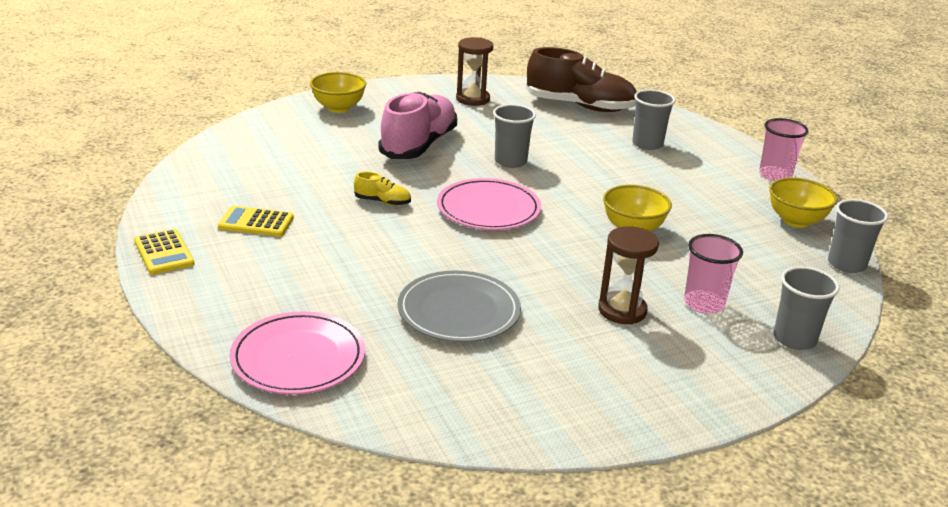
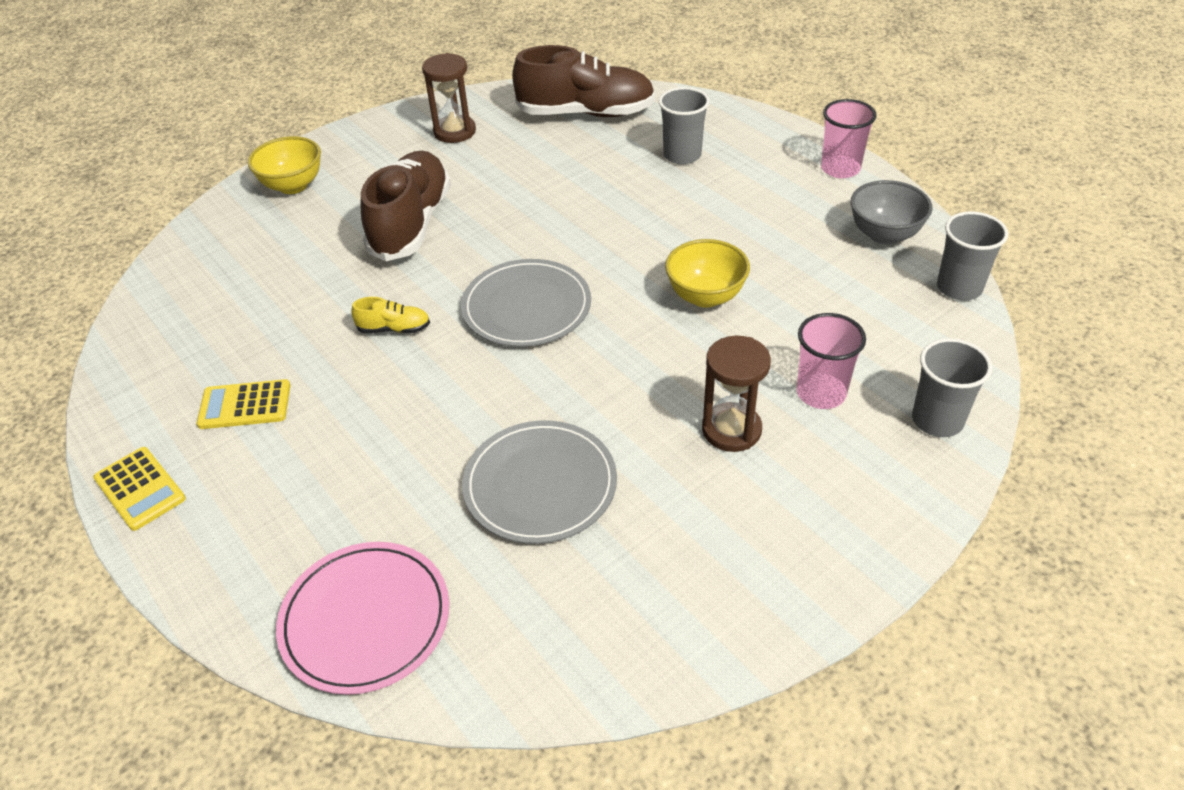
camera: 10 degrees left, 15 degrees up
pink shoe [378,92,457,159] -> brown shoe [361,151,451,261]
pink plate [437,178,541,230] -> grey plate [461,259,591,347]
grey cup [493,104,536,168] -> none
yellow bowl [769,178,837,228] -> grey bowl [851,180,932,245]

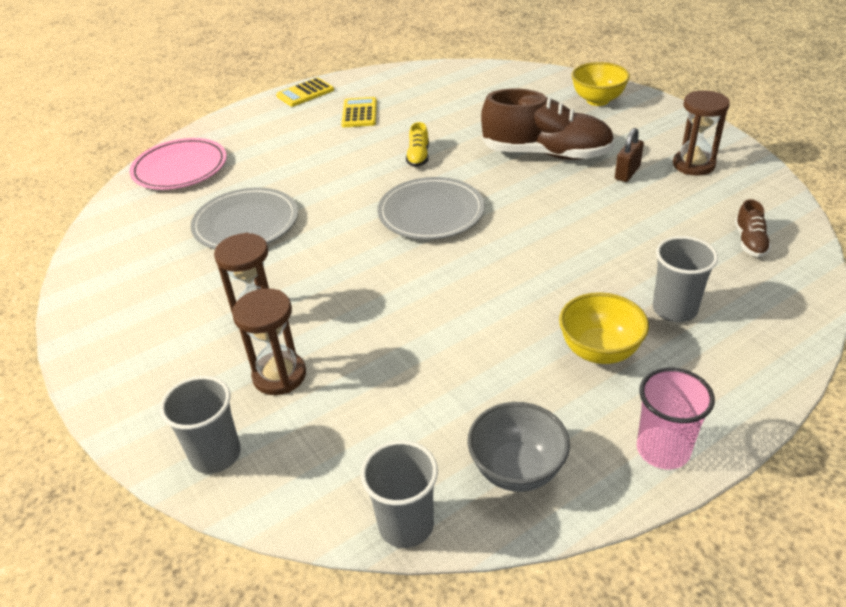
camera: 95 degrees right, 5 degrees down
brown shoe [512,45,655,117] -> brown shoe [735,199,771,257], size x0.43
yellow bowl [665,239,750,308] -> yellow bowl moved to [559,292,649,364]
pink cup [797,313,866,409] -> brown hourglass [232,288,306,395]
none -> brown padlock [615,128,644,182]

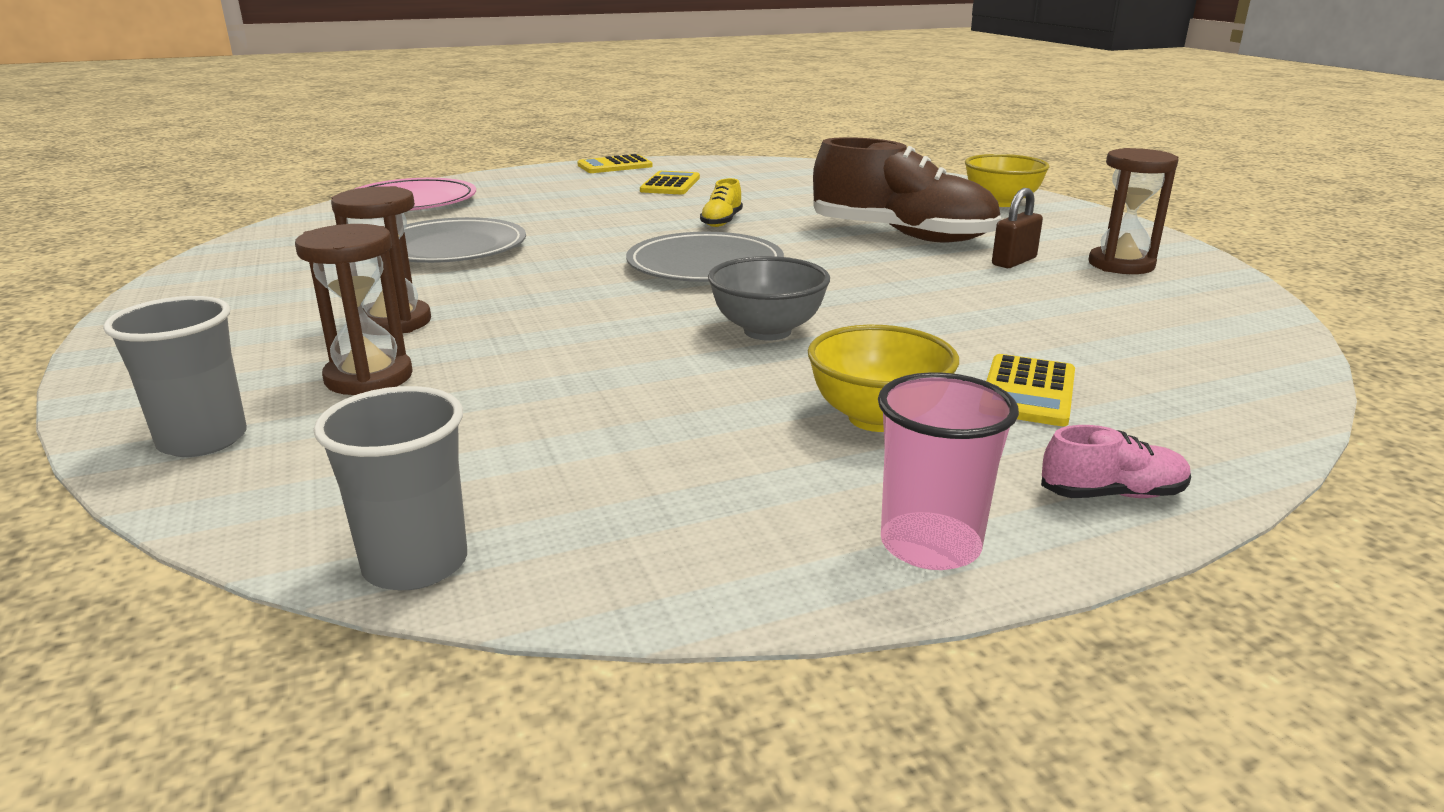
camera: 10 degrees right, 15 degrees down
grey bowl [467,402,570,492] -> grey bowl moved to [708,256,830,341]
grey cup [653,236,718,322] -> yellow calculator [987,354,1075,426]
brown shoe [735,199,771,257] -> none
none -> pink shoe [1041,425,1191,498]

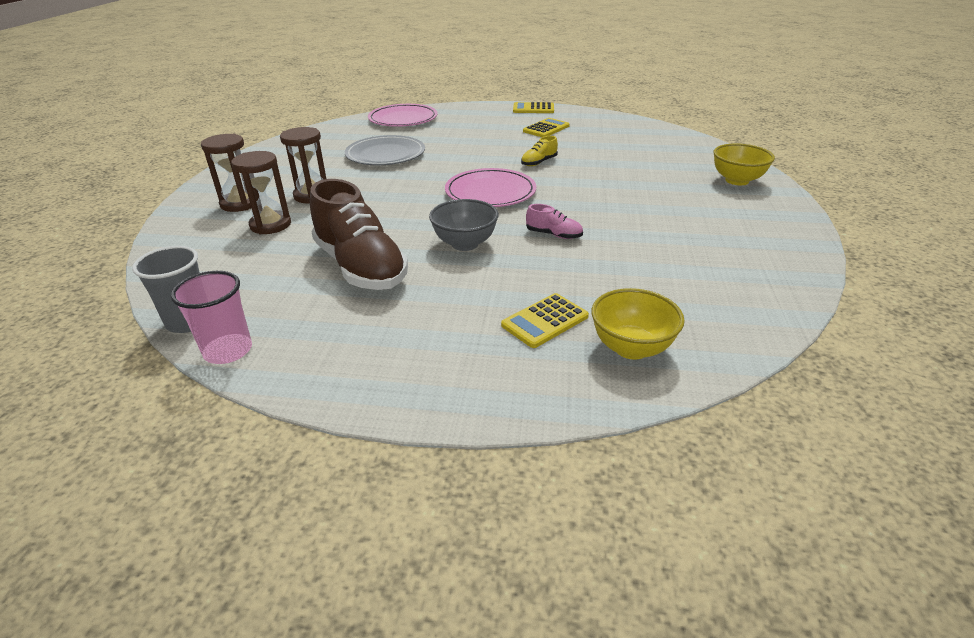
camera: 30 degrees right, 10 degrees up
grey cup [103,296,247,457] -> none
grey plate [626,232,784,282] -> pink plate [445,168,536,207]
yellow bowl [808,325,959,432] -> yellow bowl moved to [591,288,685,360]
brown shoe [813,137,1001,243] -> brown shoe moved to [310,179,408,290]
pink cup [878,372,1019,570] -> pink cup moved to [171,271,252,364]
brown padlock [992,188,1043,268] -> none
pink shoe [1041,425,1191,498] -> pink shoe moved to [526,204,583,239]
brown hourglass [1088,148,1179,274] -> brown hourglass moved to [201,134,251,212]

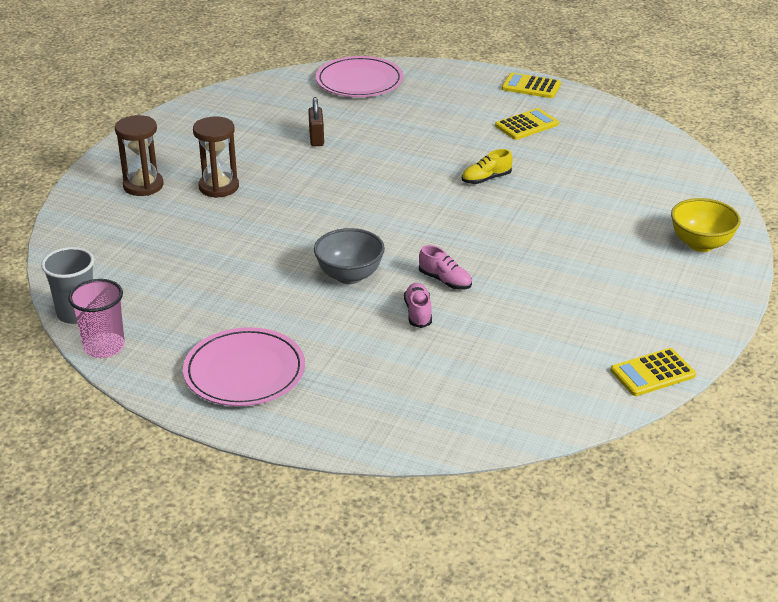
camera: 15 degrees right, 0 degrees up
brown hourglass [231,151,291,234] -> none
brown shoe [310,179,408,290] -> none
grey plate [345,135,425,165] -> brown padlock [308,97,324,146]
pink plate [445,168,536,207] -> pink plate moved to [183,327,305,406]
yellow calculator [501,293,589,348] -> yellow calculator moved to [611,348,696,396]
yellow bowl [591,288,685,360] -> none
none -> pink shoe [404,283,432,328]

